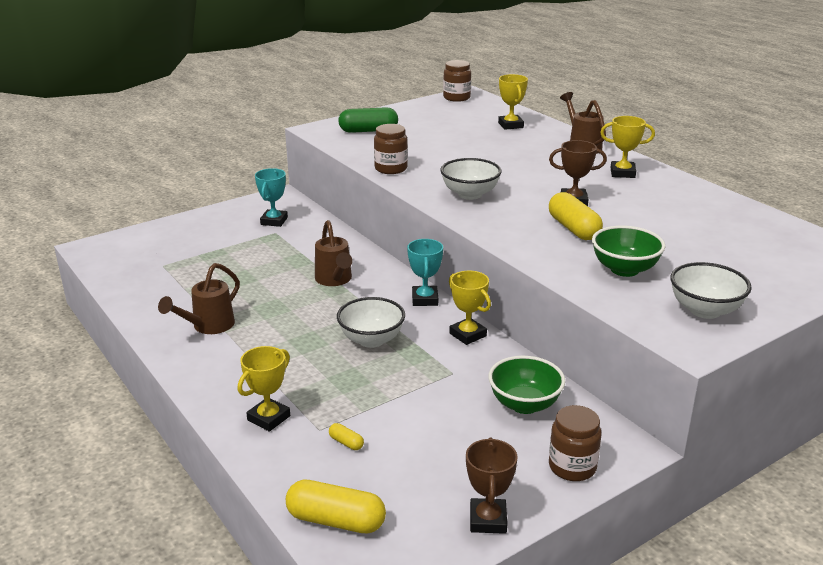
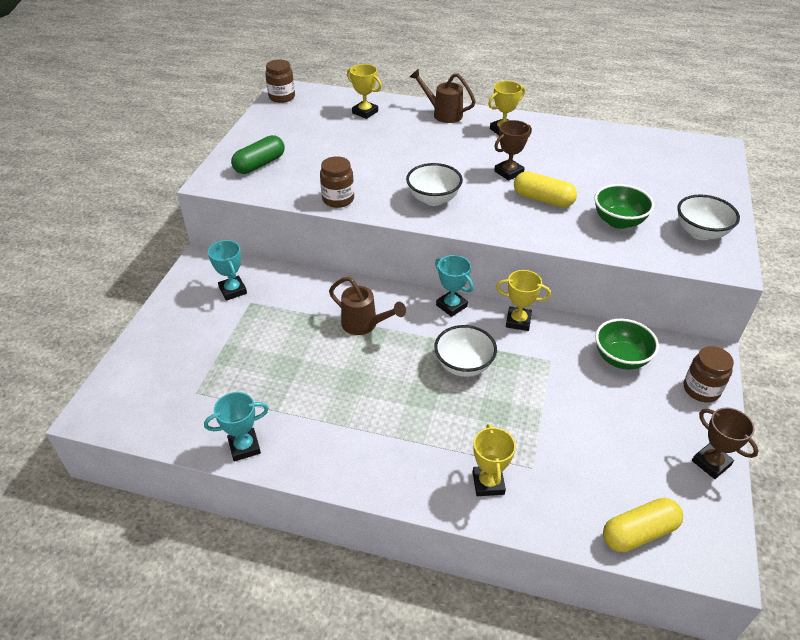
camera: 40 degrees left, 15 degrees up
brown watering can [158,263,240,334] -> none
yellow capsule [329,423,364,450] -> none
none -> turquoise trophy [204,392,269,461]

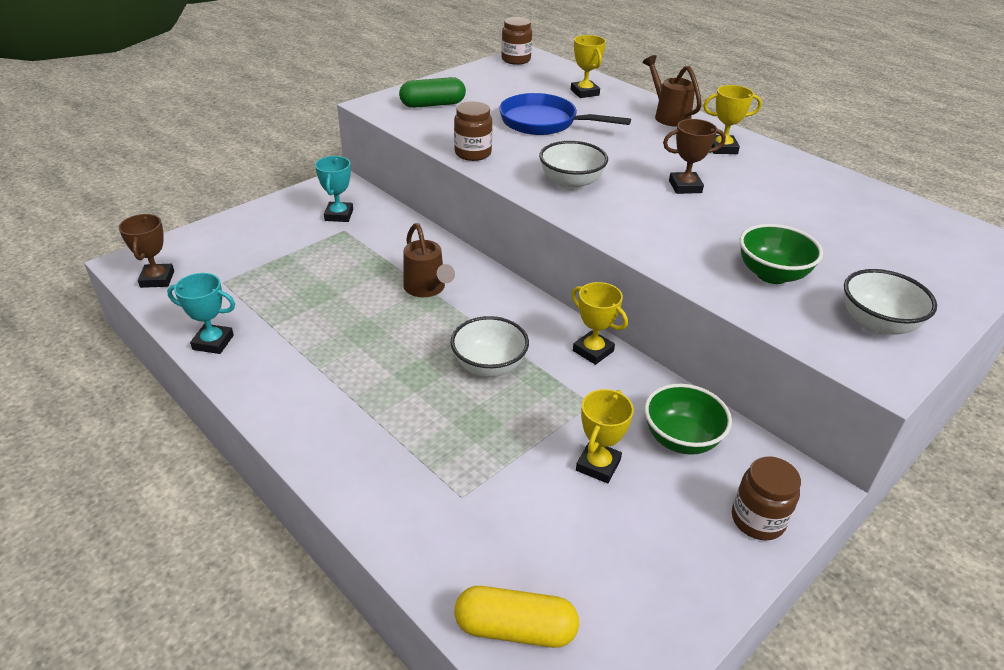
camera: 30 degrees right, 5 degrees down
turquoise trophy [435,255,474,317] -> none
yellow trophy [472,424,516,496] -> yellow trophy moved to [576,389,634,483]
yellow capsule [514,171,577,208] -> none
brown trophy [692,407,758,479] -> brown trophy moved to [119,214,174,288]
none -> blue pan [499,93,631,135]

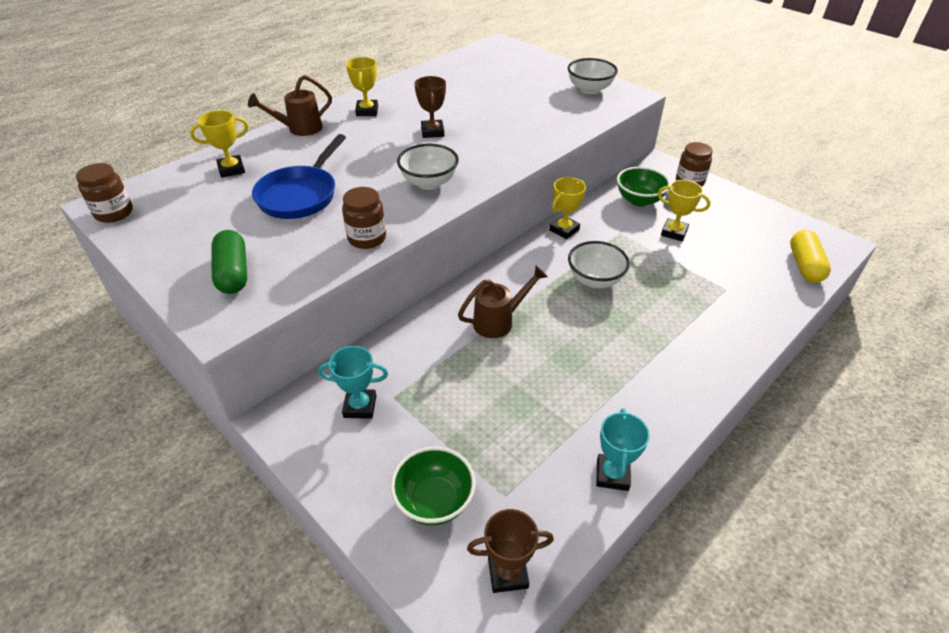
camera: 90 degrees left, 5 degrees up
green bowl [740,224,823,284] -> green bowl moved to [390,447,476,525]

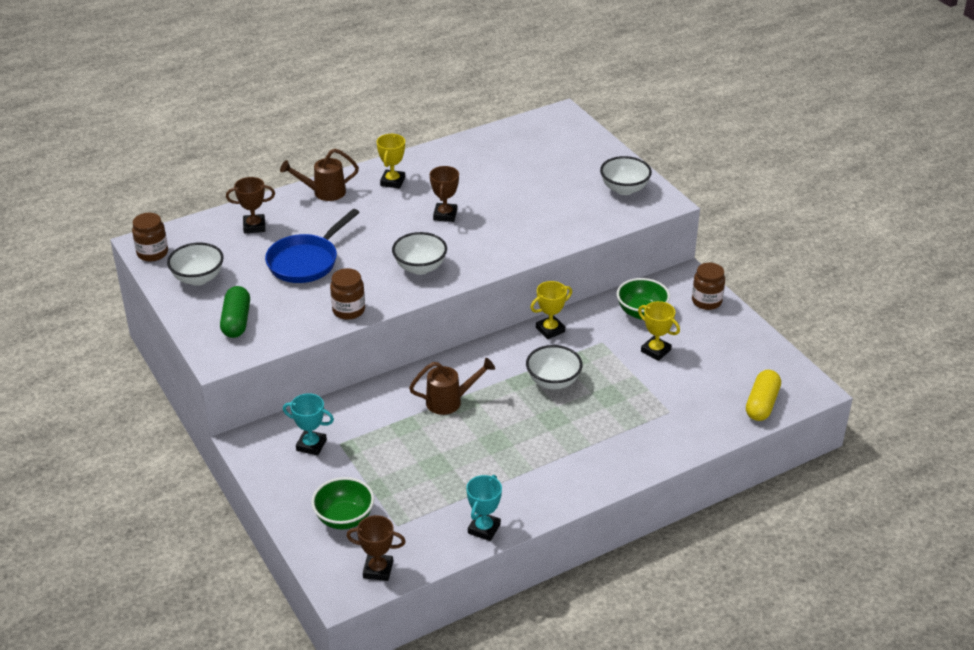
camera: 15 degrees right, 5 degrees down
yellow trophy [190,110,248,178] -> brown trophy [226,177,275,233]
none -> white bowl [167,243,224,286]

